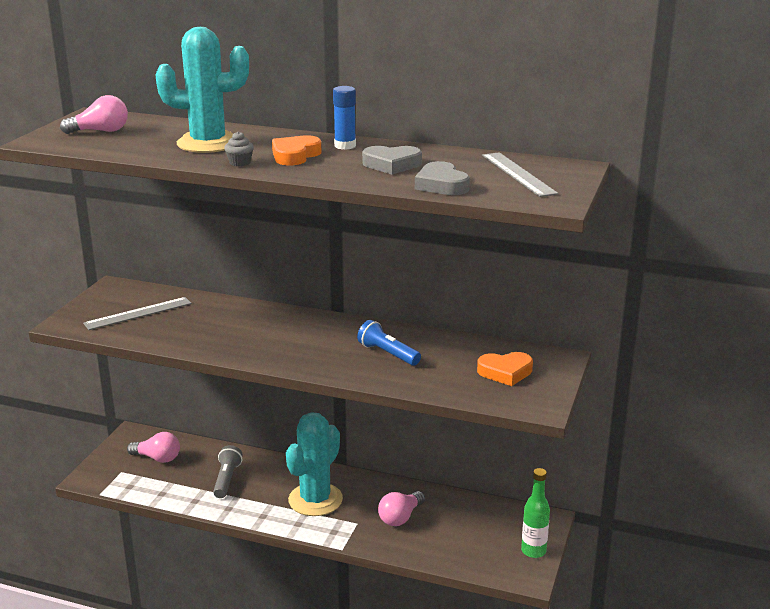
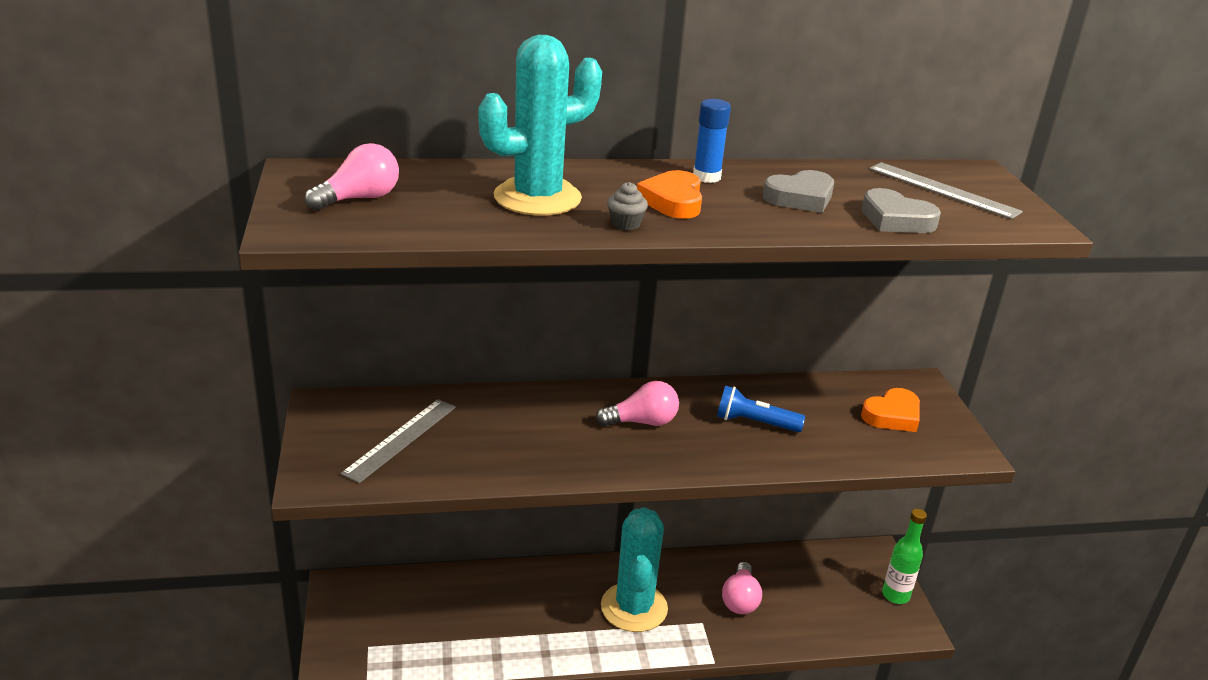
camera: 30 degrees left, 5 degrees up
pink light bulb [127,432,180,463] -> pink light bulb moved to [596,381,679,427]
grey flashlight [213,445,243,498] -> none

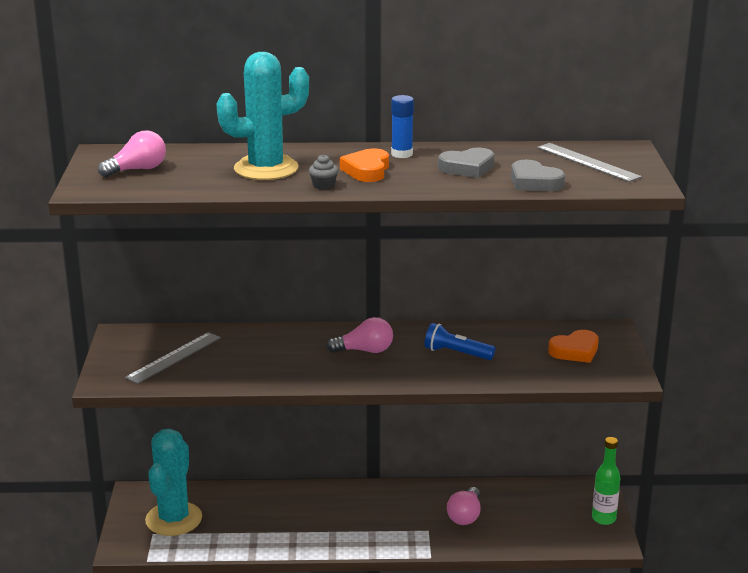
camera: 10 degrees right, 5 degrees down
turquoise cactus [601,507,668,632] -> turquoise cactus moved to [145,429,202,536]

